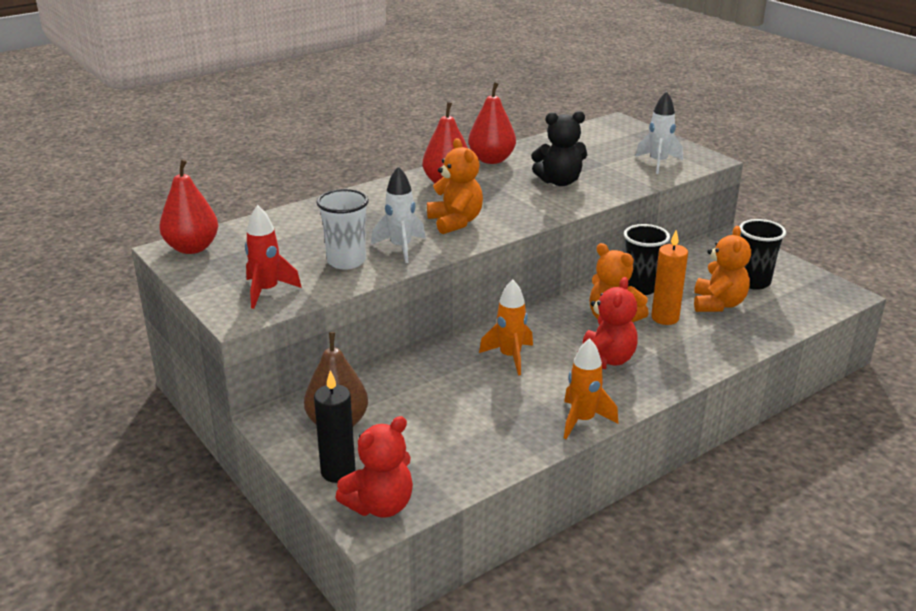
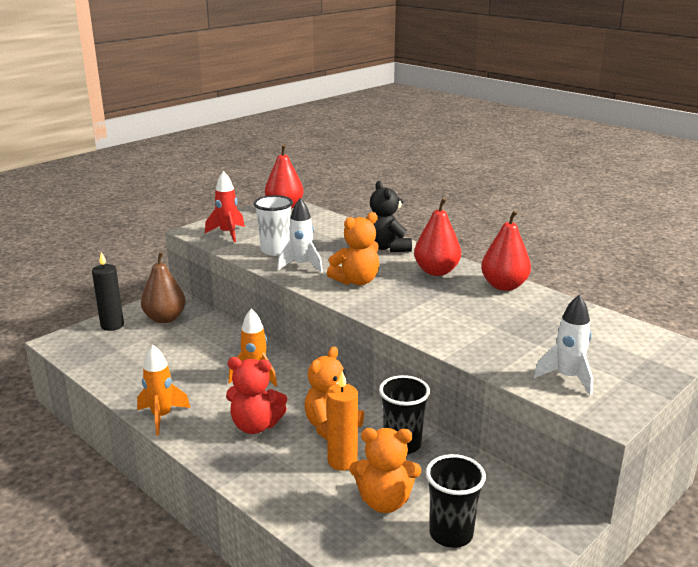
camera: 80 degrees right, 5 degrees down
red teddy bear [335,416,413,518] -> none
black teddy bear [531,111,587,186] -> black teddy bear moved to [370,181,412,252]

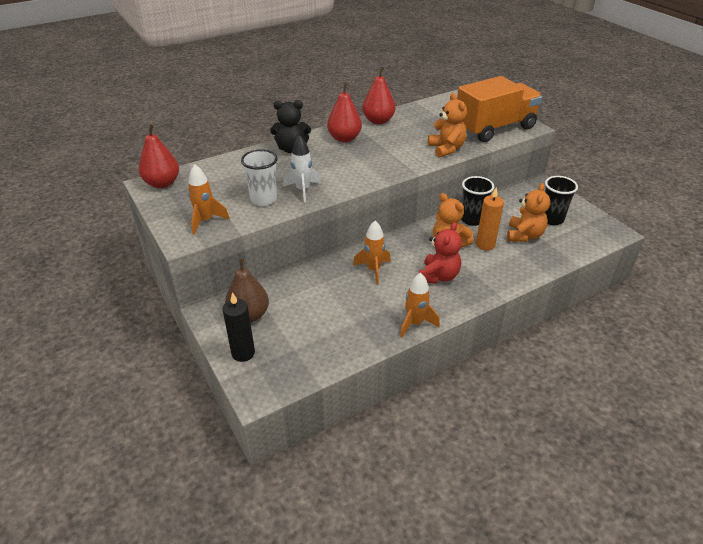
camera: 75 degrees left, 15 degrees up
red rocket [205,171,245,242] -> orange rocket [188,164,230,235]
orange teddy bear [327,212,379,285] -> orange teddy bear moved to [428,93,467,158]
white rocket [533,294,593,395] -> orange truck [457,76,542,142]

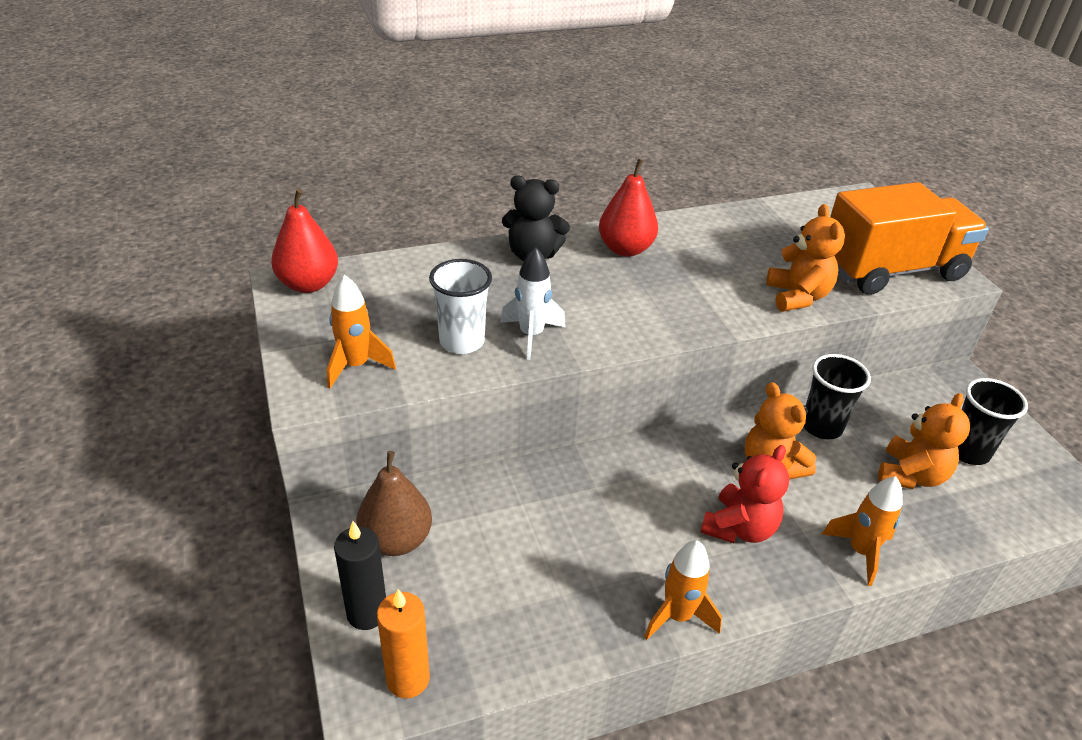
camera: 10 degrees right, 0 degrees up
orange rocket [353,221,391,285] -> orange rocket moved to [821,476,903,586]
red pear [362,67,395,124] -> none
orange candle [476,187,504,250] -> orange candle moved to [377,589,430,698]

